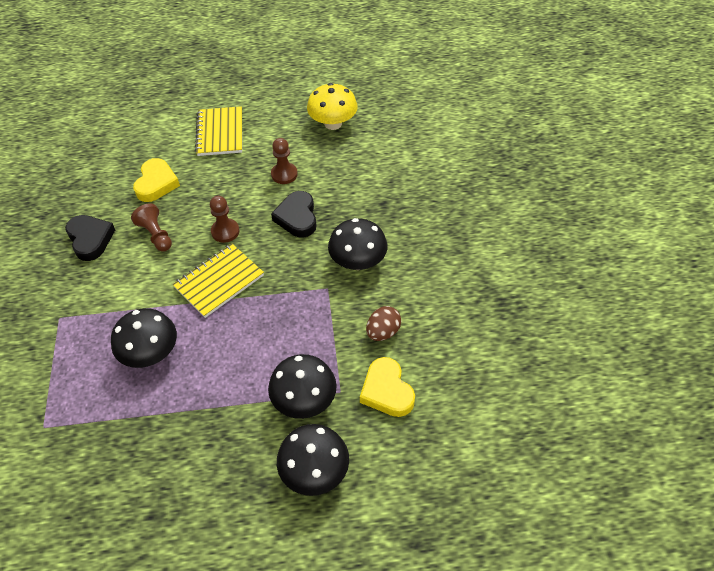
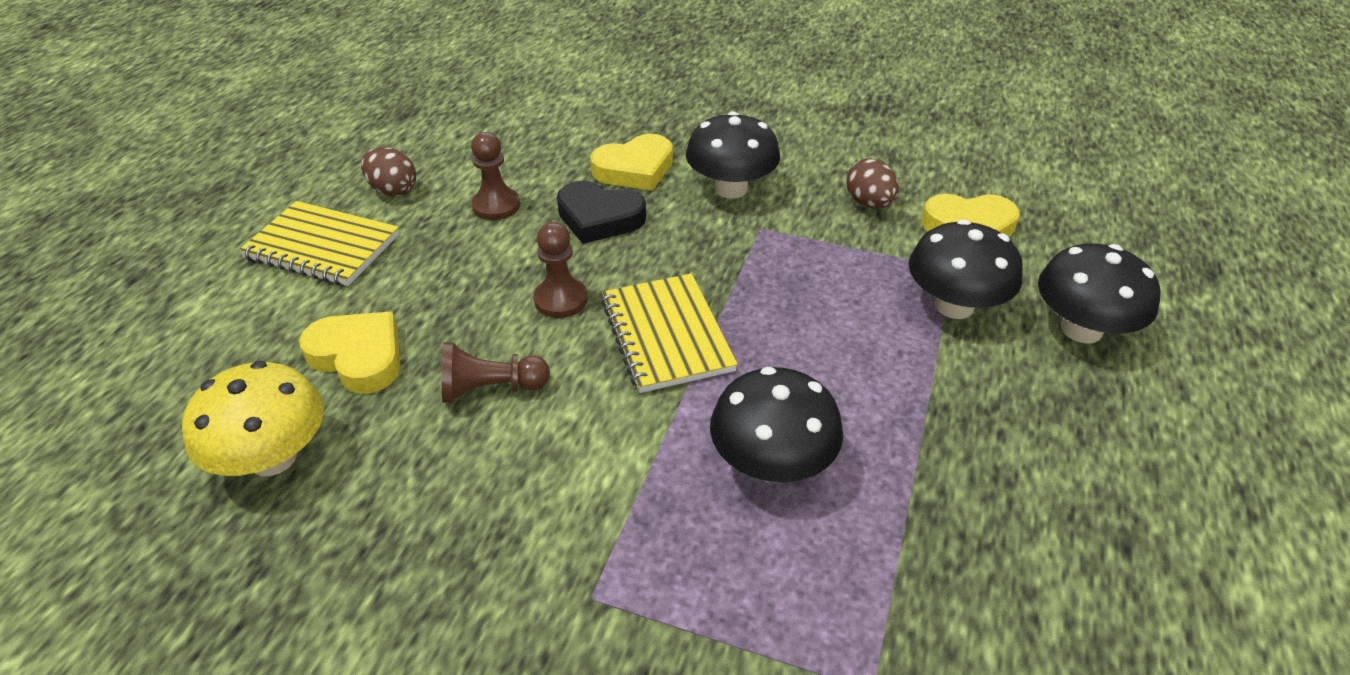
camera: 65 degrees left, 10 degrees down
black heart [65,215,115,261] -> none
yellow mushroom [307,83,358,130] -> yellow mushroom moved to [182,361,324,476]
none -> brown egg [361,147,416,196]
none -> yellow heart [590,134,673,191]

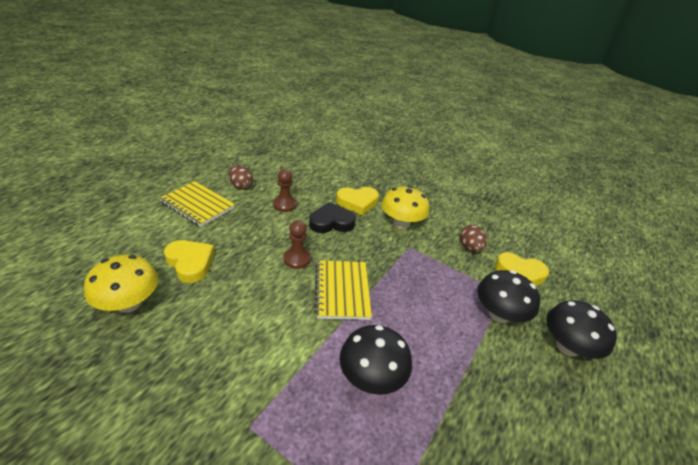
camera: 10 degrees right, 5 degrees down
brown pawn [442,342,550,403] -> none
black heart [557,181,646,244] -> black heart turned 135 degrees clockwise [309,202,356,233]
black mushroom [686,111,780,199] -> yellow mushroom [381,186,429,229]

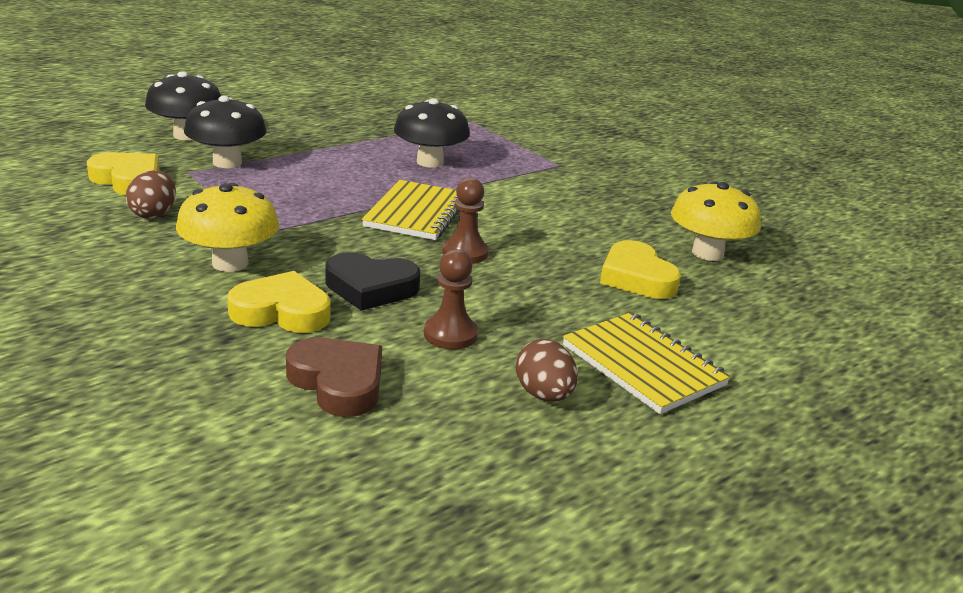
camera: 160 degrees left, 10 degrees down
none -> brown heart [286,337,382,417]

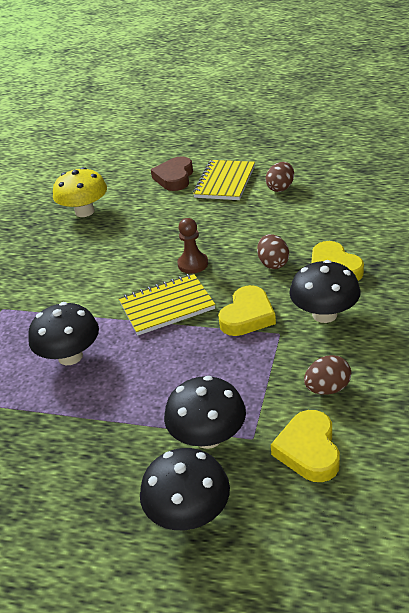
camera: 120 degrees left, 10 degrees up
yellow mushroom [176,183,279,272] -> black mushroom [289,260,361,323]
brown heart [286,337,382,417] -> brown heart moved to [151,156,193,191]
black heart [325,252,420,311] -> brown egg [257,234,289,269]
brown pawn [424,249,478,350] -> none
yellow heart [600,240,681,299] -> yellow heart moved to [218,285,276,336]

